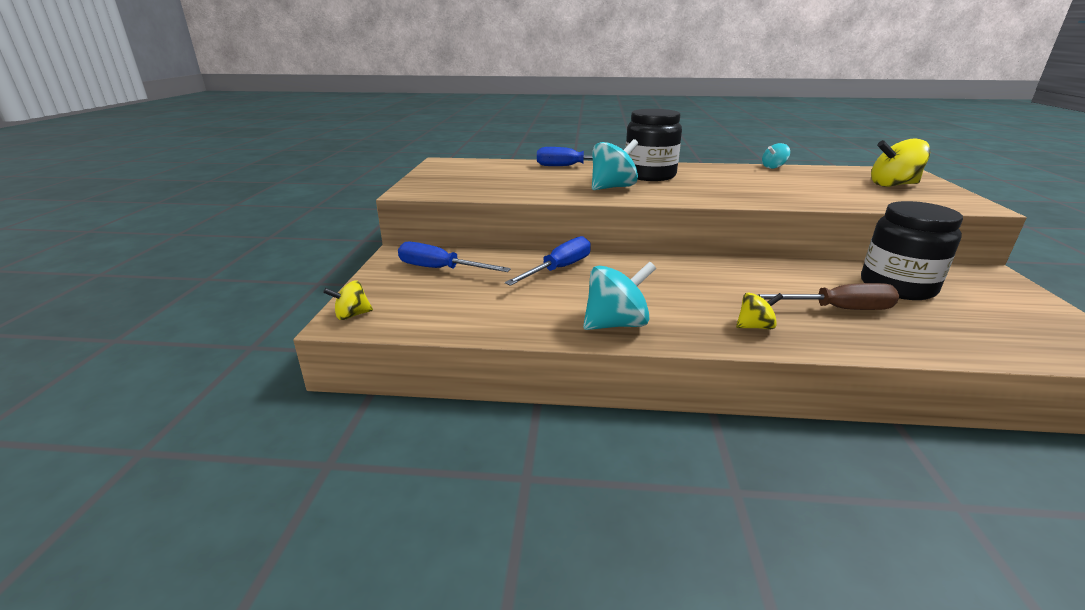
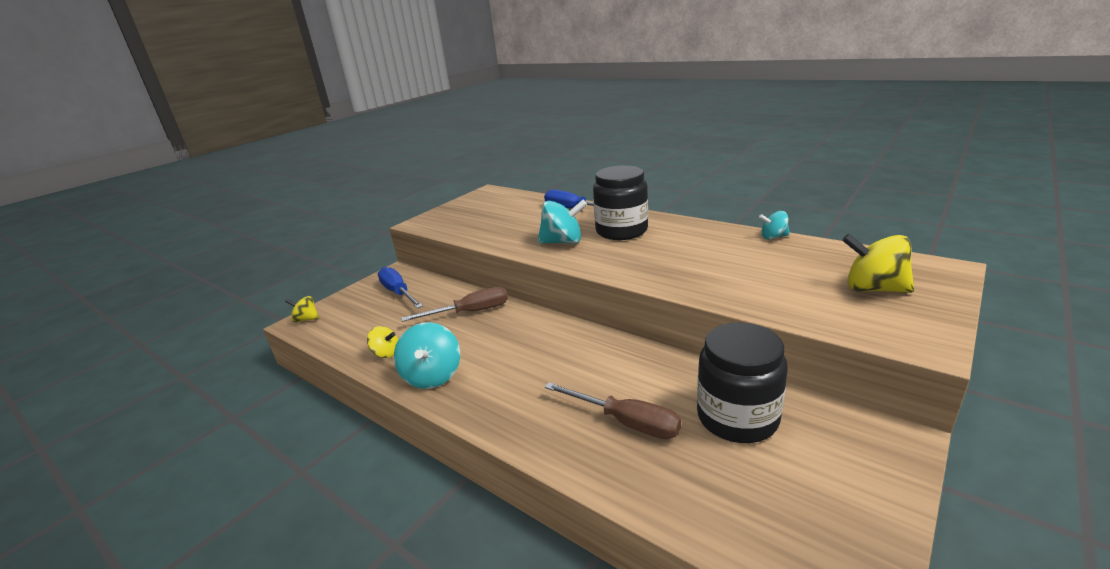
camera: 35 degrees right, 0 degrees up
blue screwdriver [505,236,591,286] -> brown screwdriver [401,287,508,322]
turquoise spinning top [583,262,656,330] -> turquoise spinning top turned 75 degrees clockwise [394,322,460,389]
yellow spinning top [736,293,783,329] -> yellow spinning top moved to [367,326,398,358]

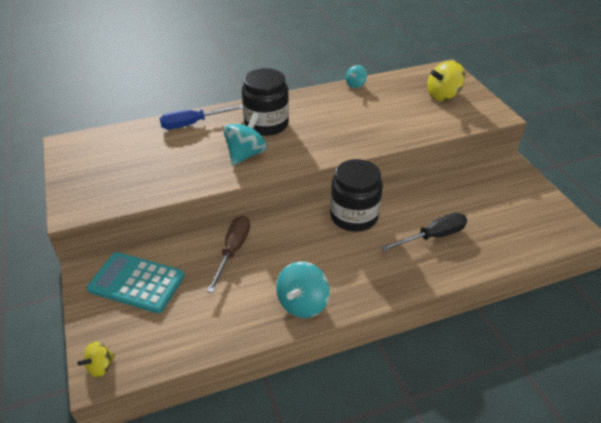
camera: 60 degrees left, 15 degrees up
yellow spinning top [367,326,398,358] -> none
blue screwdriver [378,267,423,308] -> turquoise calculator [87,252,185,313]
turquoise spinning top [394,322,460,389] -> turquoise spinning top turned 90 degrees clockwise [276,261,330,318]
brown screwdriver [545,382,681,439] -> black screwdriver [381,213,467,251]
black jar [697,323,788,443] -> black jar moved to [330,159,383,232]

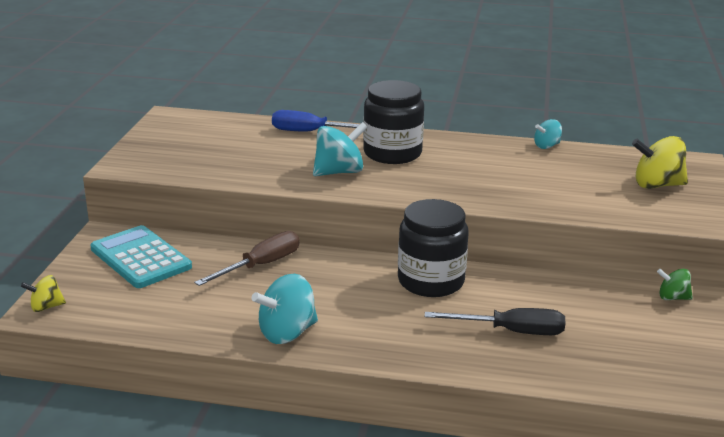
camera: 30 degrees right, 15 degrees down
none -> green spinning top [657,269,693,300]

